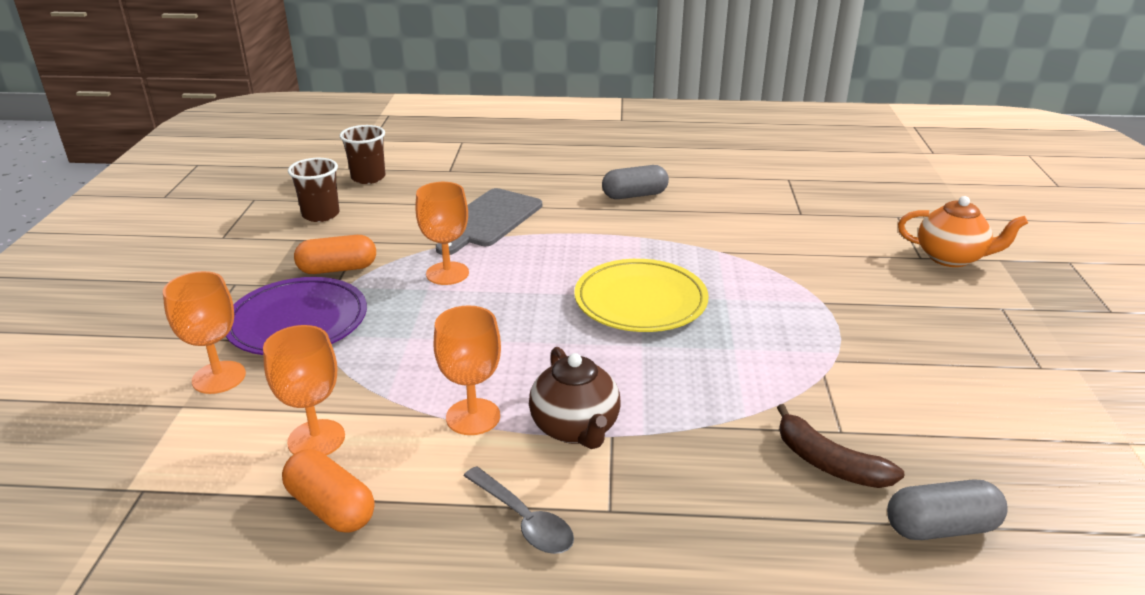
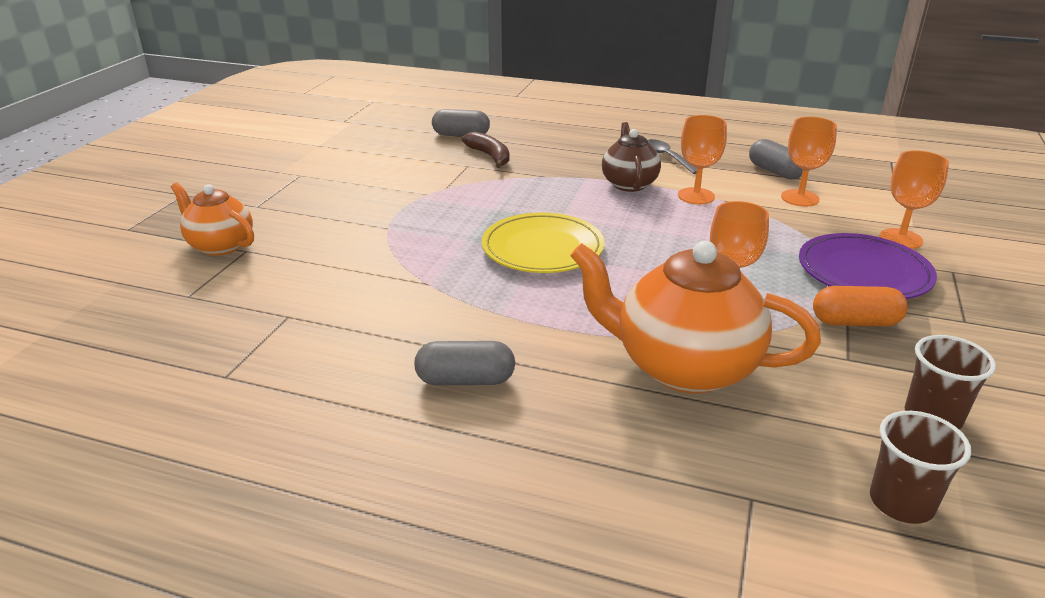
camera: 165 degrees left, 0 degrees up
orange capsule [282,449,374,533] -> grey capsule [749,139,803,180]
grey cutting board [436,188,542,255] -> orange teapot [570,241,821,394]

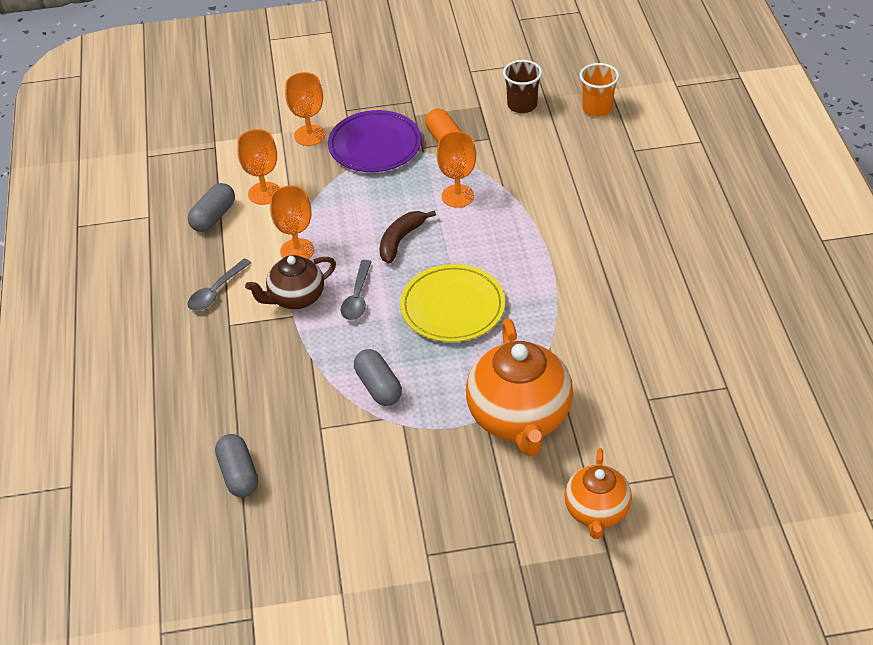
camera: 115 degrees left, 15 degrees up
grey capsule [414,341,515,385] -> grey capsule moved to [354,349,402,406]
brown banana [461,132,510,168] -> brown banana moved to [379,210,436,264]
orange teapot [570,241,821,394] -> orange teapot moved to [466,319,573,456]
brown cup [870,411,971,524] -> orange cup [580,63,619,117]
none -> grey spoon [341,260,371,320]

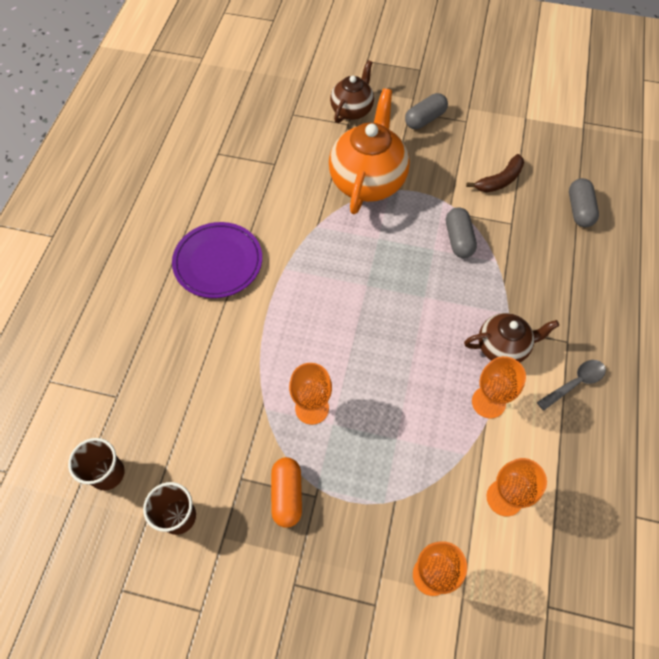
camera: 160 degrees left, 15 degrees up
grey capsule [188,183,235,232] -> grey capsule moved to [405,93,448,129]
purple plate [328,110,422,172] -> purple plate moved to [172,222,262,298]
grey spoon [341,260,371,320] -> none
brown banana [379,210,436,264] -> brown banana moved to [466,154,524,192]
yellow plate [400,264,505,342] -> none
orange teapot [564,448,632,539] -> brown teapot [330,60,374,123]
orange cup [580,63,619,117] -> brown cup [68,438,125,490]

